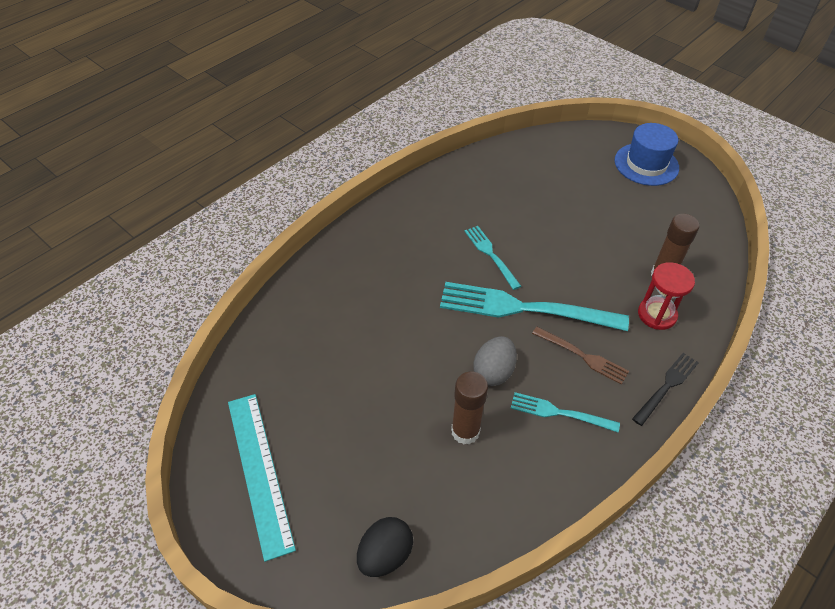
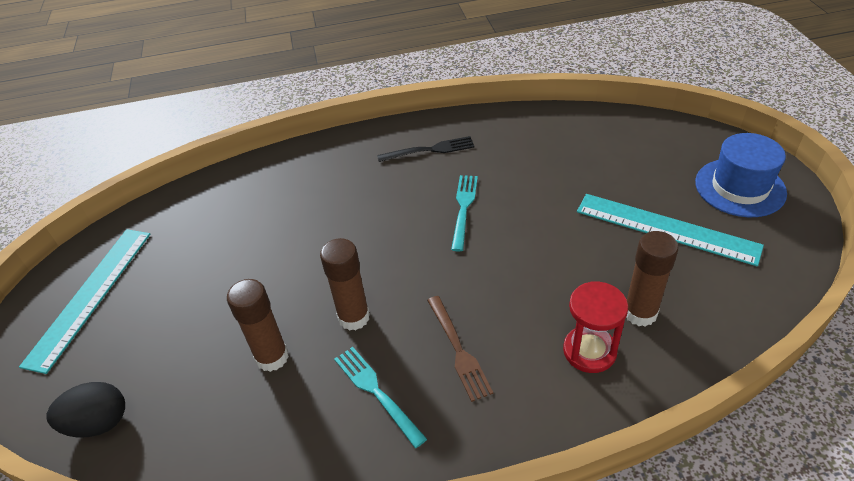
camera: 40 degrees right, 5 degrees down
turquoise fork [440,282,629,331] -> none
grey egg [473,336,517,386] -> brown glue stick [320,238,370,331]
black fork [632,353,699,426] -> black fork moved to [377,136,475,162]
none -> turquoise ruler [577,194,764,267]

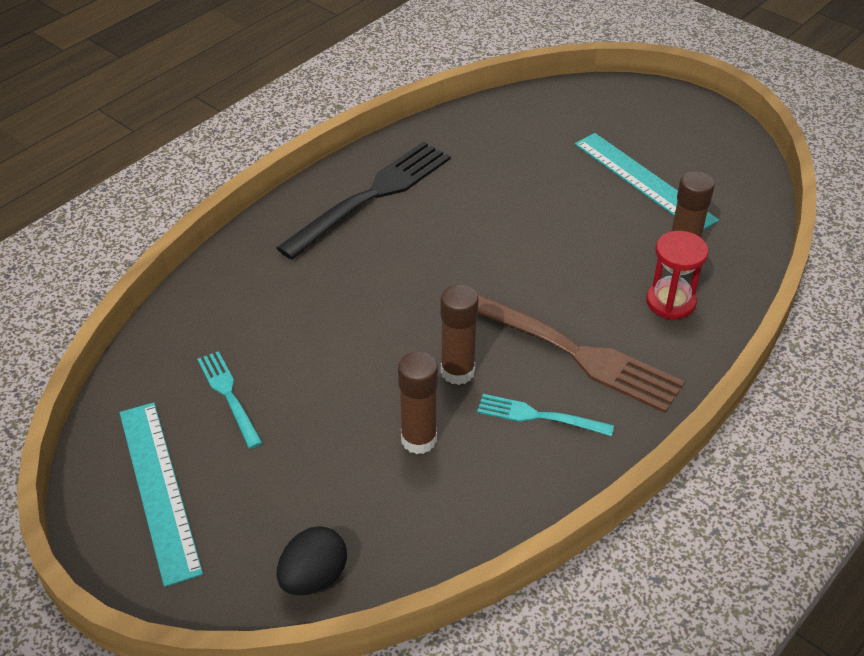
camera: 40 degrees left, 0 degrees up
black fork [377,136,475,162] -> black fork [277,141,451,260], size x1.93
brown fork [427,296,493,402] -> brown fork [477,294,685,413], size x1.93
turquoise fork [451,175,478,251] -> turquoise fork moved to [197,351,263,449]
turquoise ruler [577,194,764,267] -> turquoise ruler turned 60 degrees clockwise [575,133,719,230]
blue hat [695,133,787,217] -> none

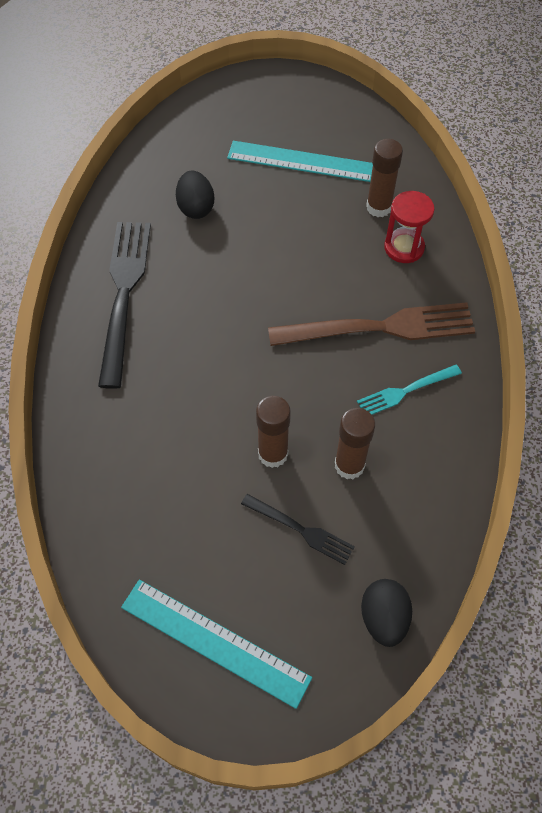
camera: 40 degrees left, 15 degrees up
turquoise fork [197,351,263,449] -> none
brown glue stick [440,284,479,385] -> brown glue stick moved to [256,396,291,468]
none -> black egg [176,171,214,219]
none -> black fork [241,494,355,565]

